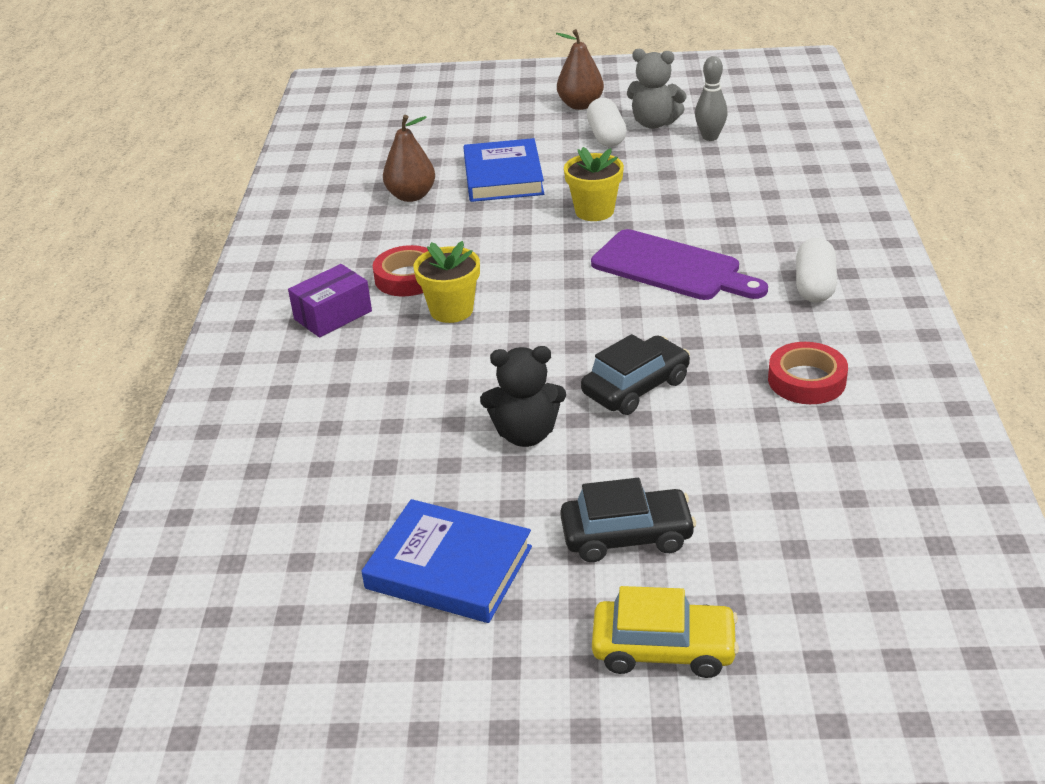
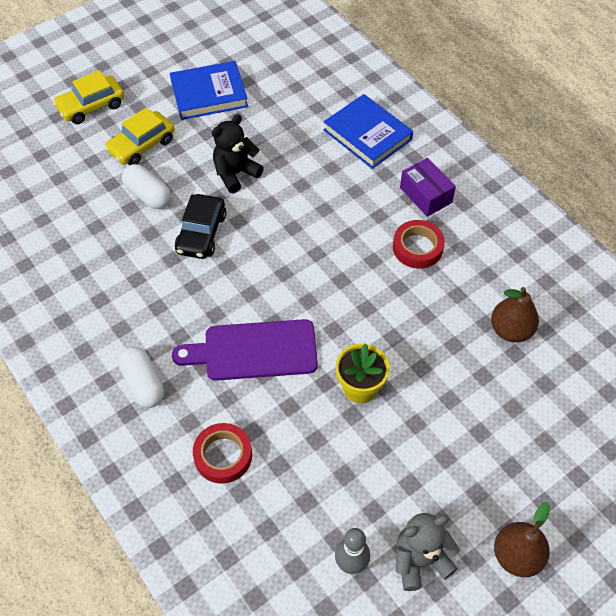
camera: 140 degrees right, 20 degrees up
purple box [288,264,372,337] -> purple box turned 45 degrees counterclockwise [400,158,456,217]
yellow flower pot [414,241,480,323] -> none
blue book [463,138,544,202] -> blue book moved to [324,94,413,169]
black car [560,478,696,562] -> yellow car [105,108,175,165]
white capsule [587,98,627,147] -> white capsule moved to [122,164,171,209]
red tape [768,342,848,404] -> red tape moved to [193,423,252,484]

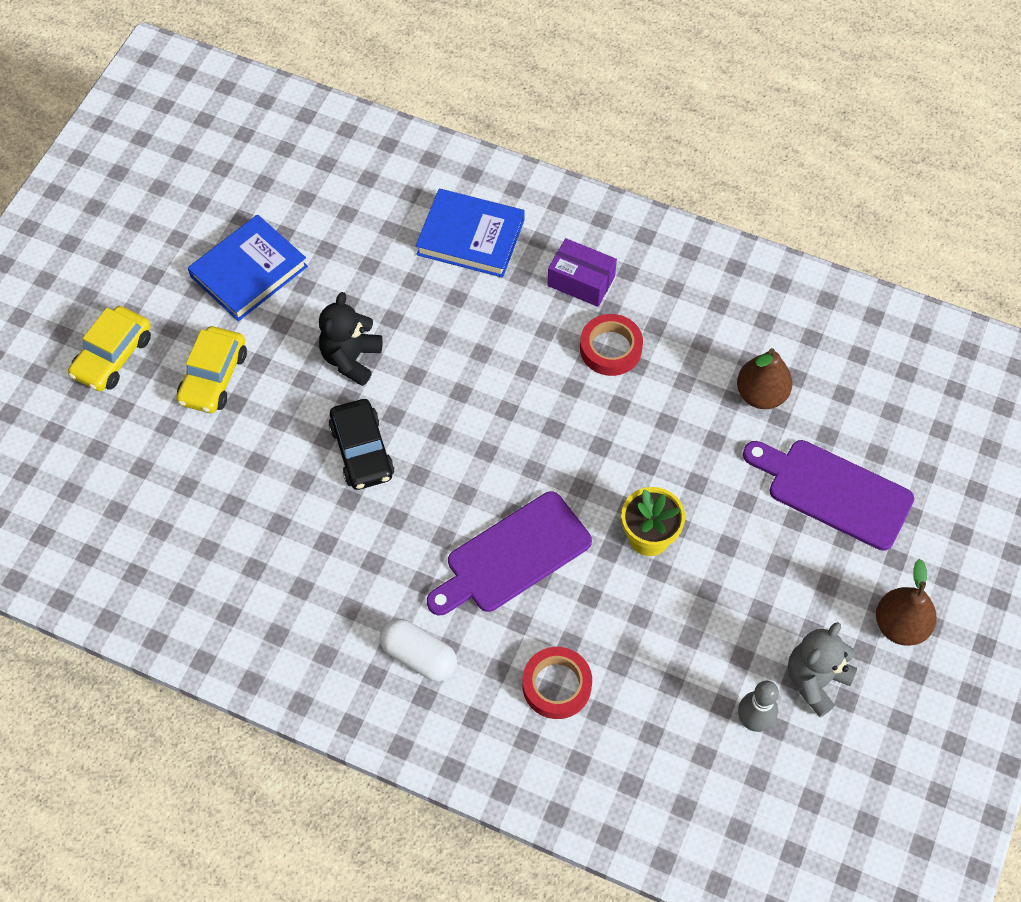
camera: 30 degrees left, 5 degrees up
white capsule [122,164,171,209] -> none
none -> purple cutting board [743,440,914,551]

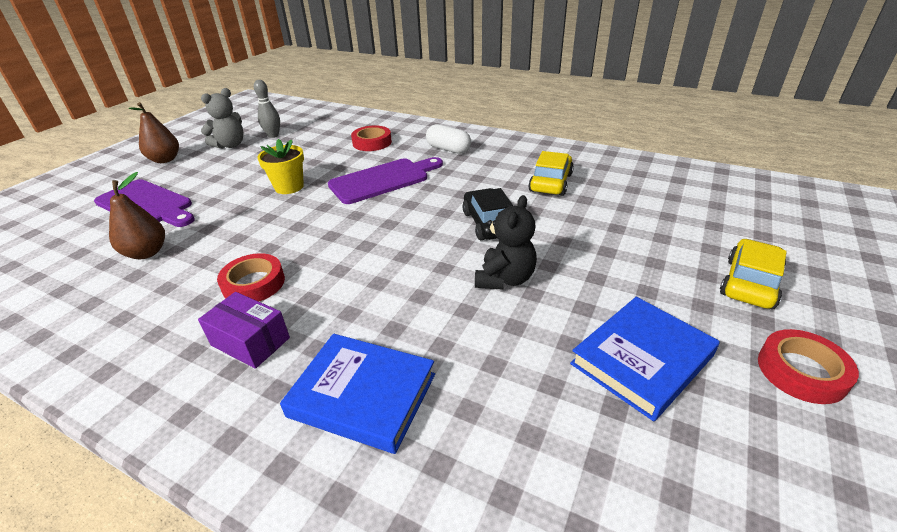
camera: 175 degrees left, 25 degrees down
yellow car [176,326,247,413] -> yellow car moved to [528,151,574,196]
none -> red tape [758,329,859,404]

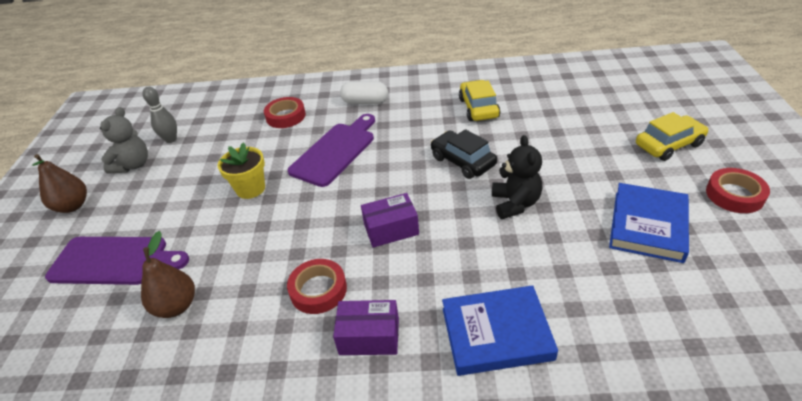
camera: 25 degrees left, 5 degrees up
yellow car [720,239,787,309] -> yellow car turned 60 degrees clockwise [636,112,708,161]
none -> purple box [361,193,419,248]

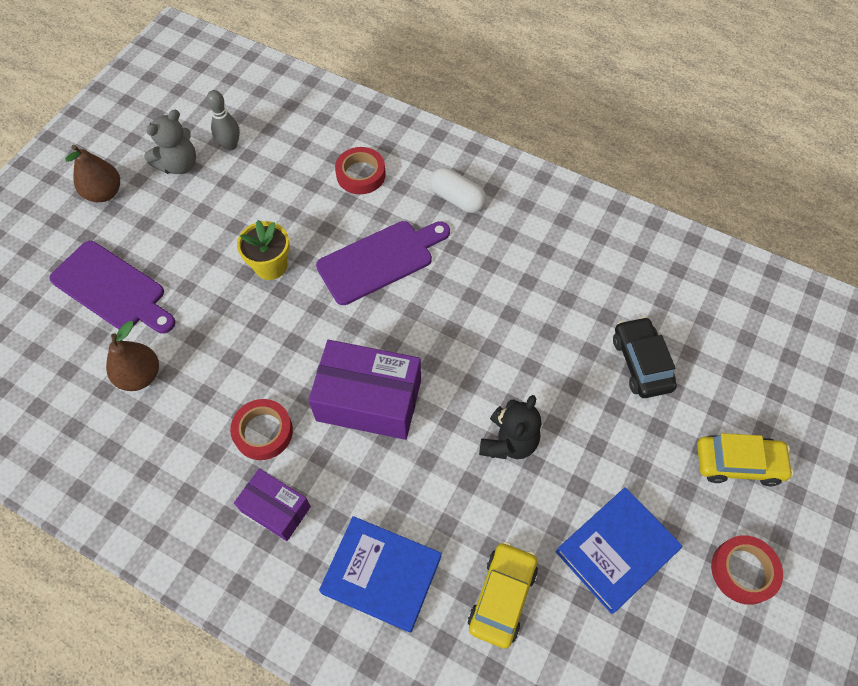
camera: 25 degrees right, 20 degrees up
purple box [361,193,419,248] -> purple box [308,340,421,440], size x1.73
black car [431,129,497,179] -> black car moved to [613,317,677,398]
yellow car [459,80,500,121] -> yellow car moved to [468,542,538,649]

